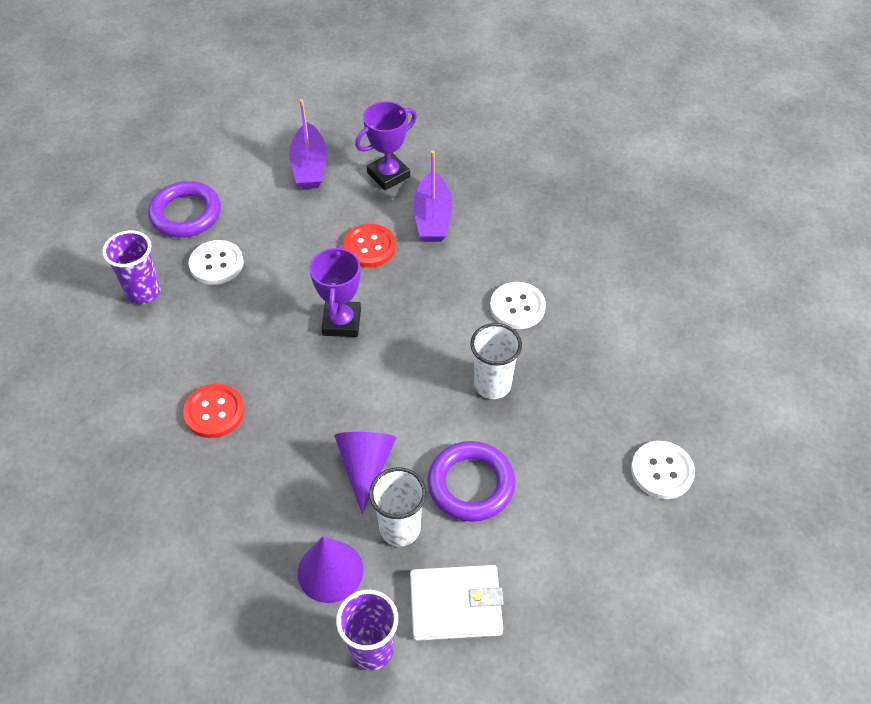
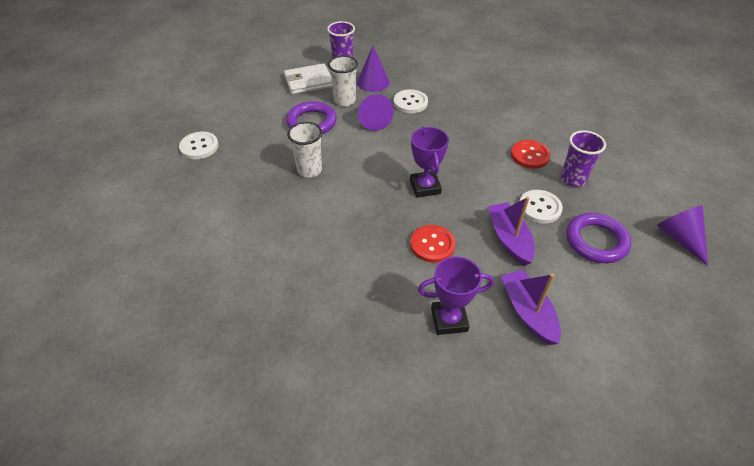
camera: 165 degrees right, 5 degrees down
red button [183,384,245,438] -> red button moved to [511,140,551,169]
purple trophy [355,101,417,190] -> purple trophy turned 45 degrees clockwise [418,256,494,335]
purple boat [413,151,453,242] -> purple boat moved to [488,197,535,266]
white button [490,282,546,329] -> white button moved to [393,89,428,113]
none -> purple cone [657,205,708,266]

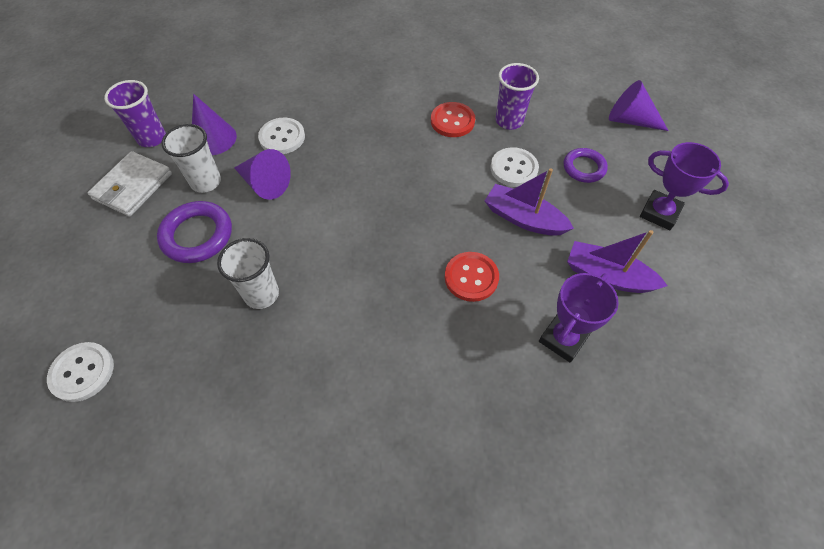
camera: 45 degrees left, 10 degrees up
purple trophy [410,127,449,198] -> purple trophy moved to [640,142,729,230]
purple ring [566,213,631,263] -> purple ring [564,148,608,183], size x0.65

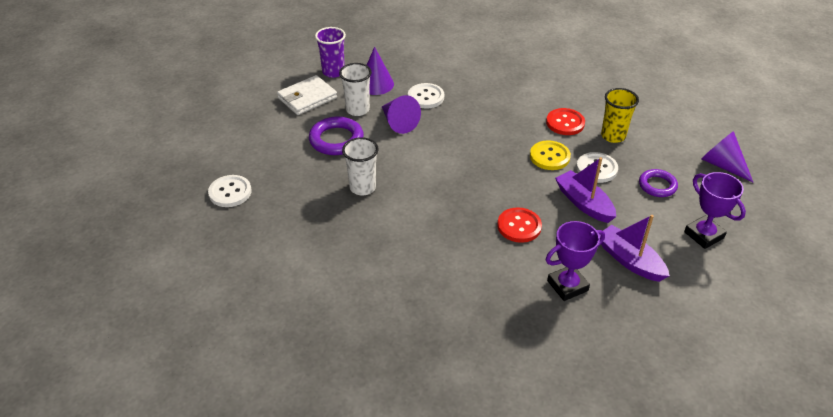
camera: 25 degrees right, 15 degrees down
purple cup [496,63,539,130] -> yellow cup [601,88,639,143]
none -> yellow button [530,141,571,170]

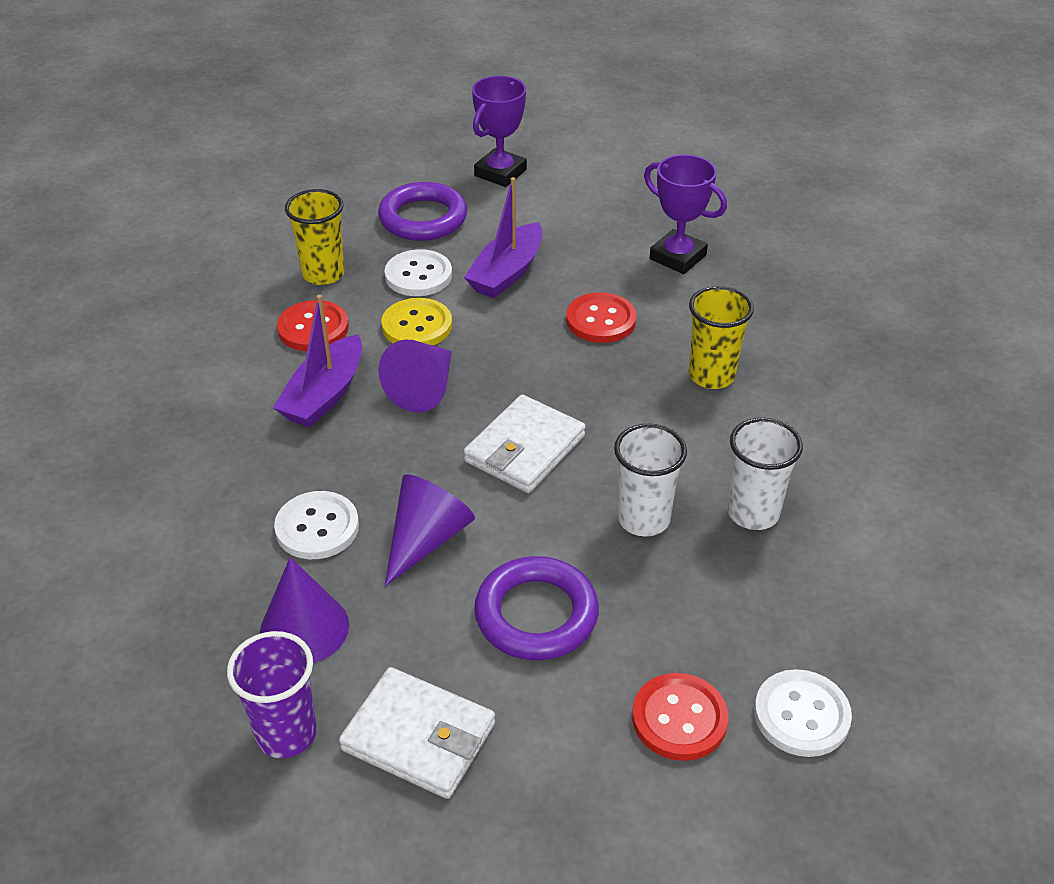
camera: 115 degrees left, 0 degrees up
white cup [339,63,372,116] -> white cup moved to [727,418,803,530]
purple boat [599,215,670,282] -> purple boat moved to [273,294,362,428]
purple ring [639,169,678,197] -> purple ring [378,182,467,241], size x1.53
purple cone [702,131,753,182] -> purple cone moved to [378,340,452,412]
none -> white wallet [464,394,586,493]
none -> red button [632,673,728,761]
none -> yellow cup [689,286,754,389]

